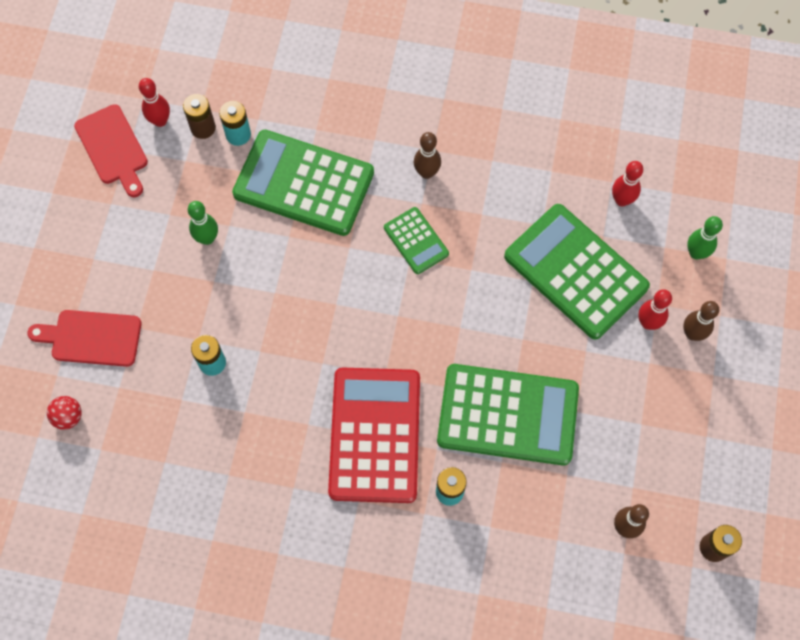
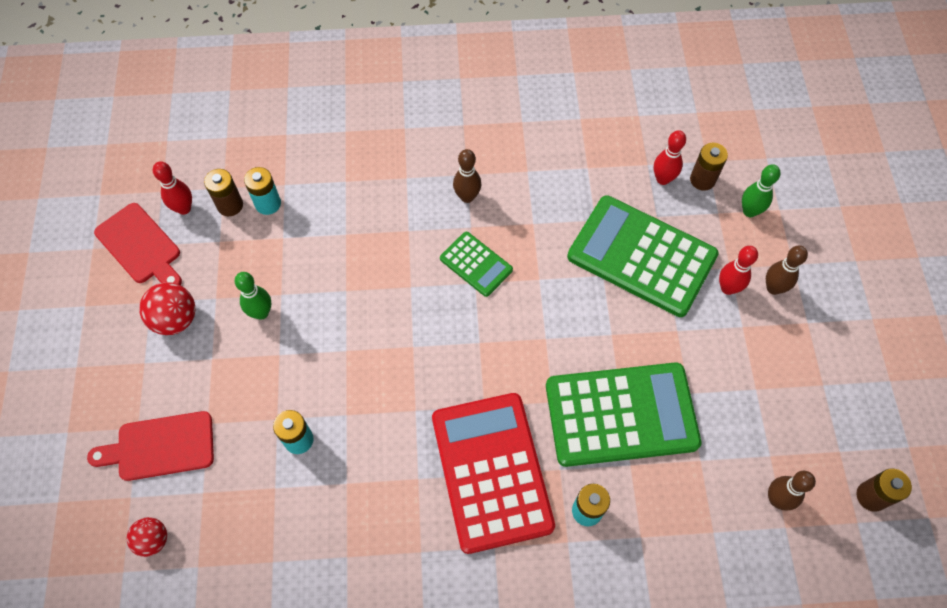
camera: 15 degrees left, 5 degrees down
green calculator [232,130,374,236] -> none
none -> red ball [139,282,195,335]
none -> brown battery [690,143,728,191]

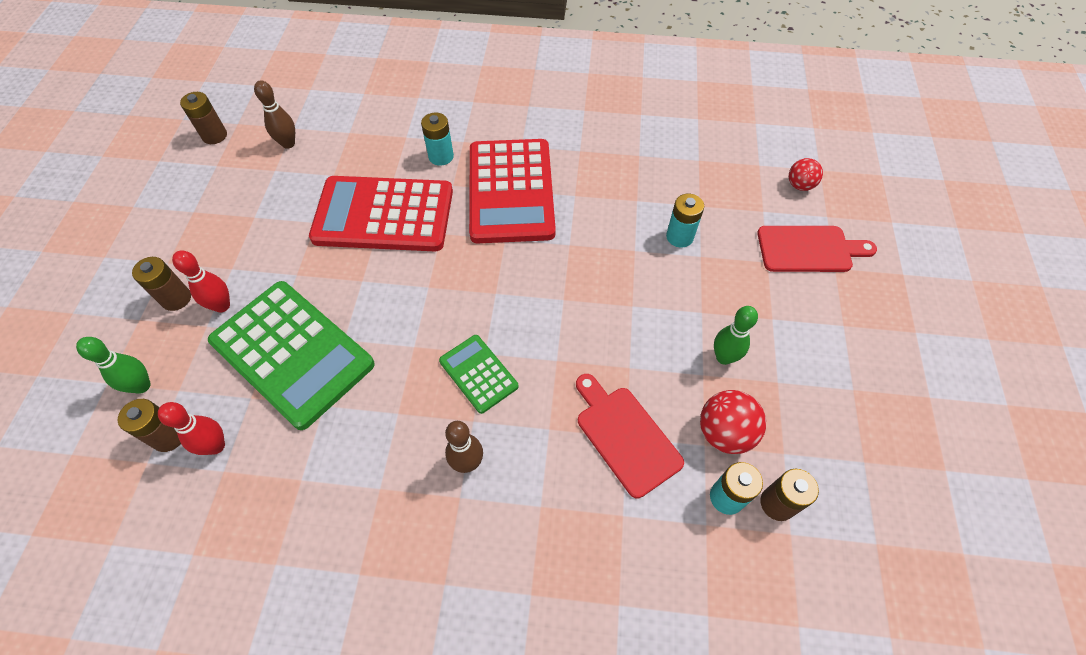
camera: 170 degrees left, 5 degrees down
red cutting board [94,203,182,285] -> red cutting board moved to [576,374,684,498]
red ball [139,282,195,335] -> red ball moved to [700,390,766,454]
red bowling pin [153,161,192,215] -> none
green calculator [546,362,701,467] -> red calculator [309,176,453,251]
brown bowling pin [766,246,808,295] -> brown battery [132,257,191,311]

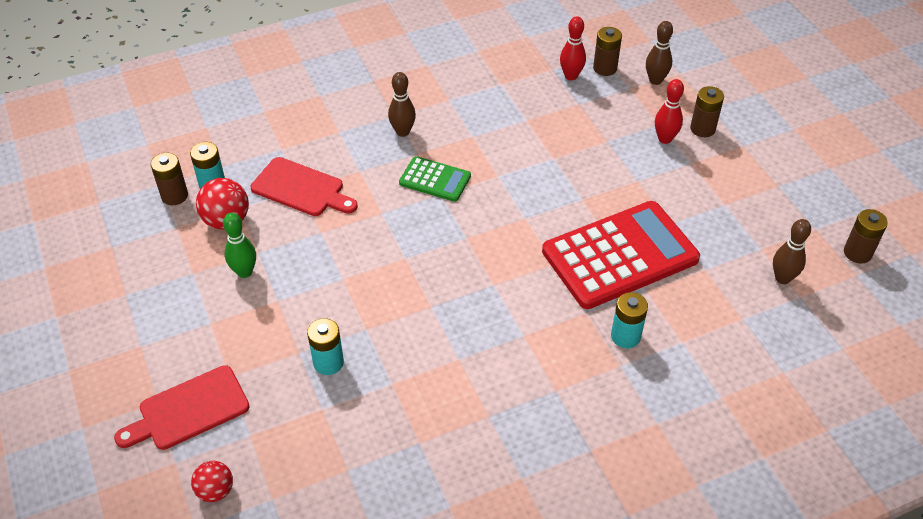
camera: 150 degrees right, 10 degrees down
green bowling pin [76,337,151,394] -> brown bowling pin [646,21,673,85]
green calculator [208,281,375,430] -> none
red calculator [469,139,556,243] -> none

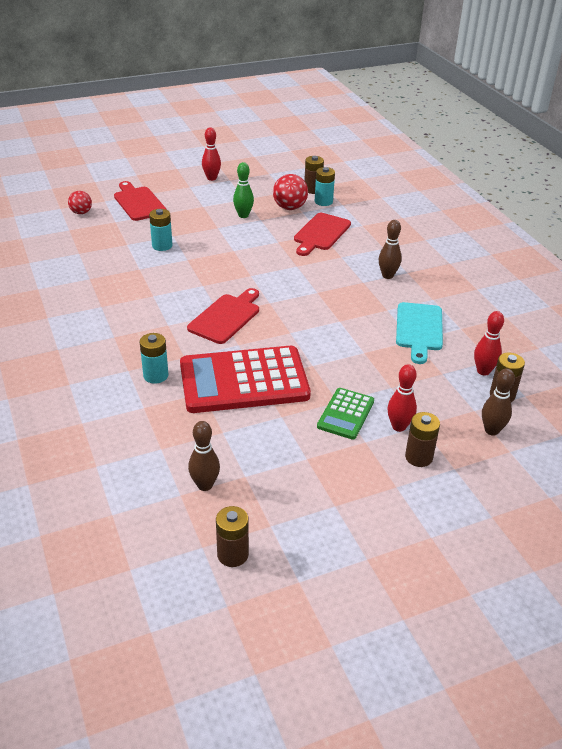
camera: 90 degrees right, 10 degrees down
green calculator [399,156,471,202] -> green calculator moved to [317,388,374,440]
red calculator [542,201,700,309] -> red calculator turned 105 degrees clockwise [180,346,311,413]
none -> red cutting board [187,288,259,344]
none -> red bowling pin [202,127,221,181]
none -> turquoise cutting board [396,302,443,364]

